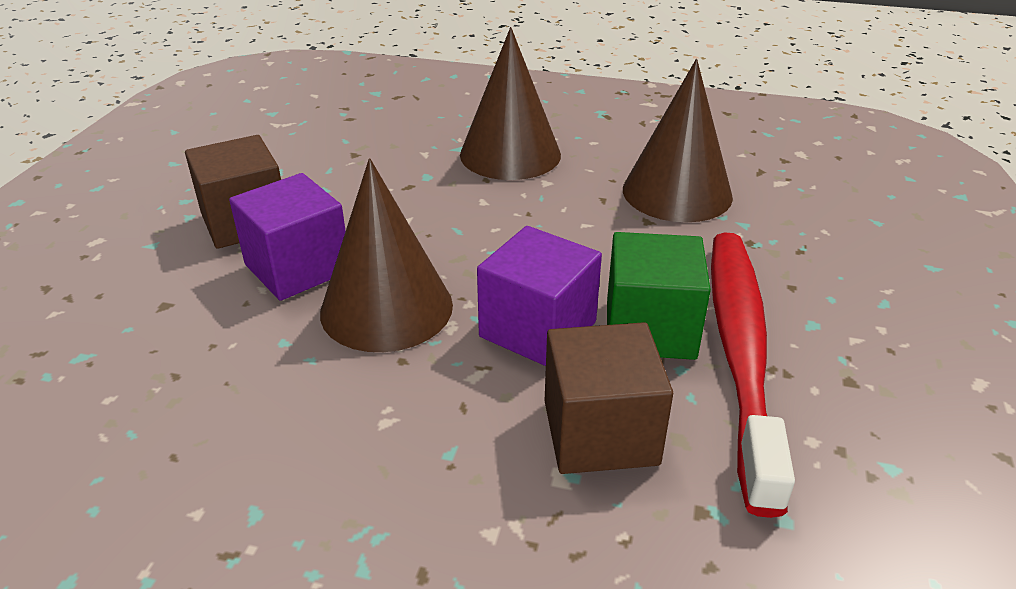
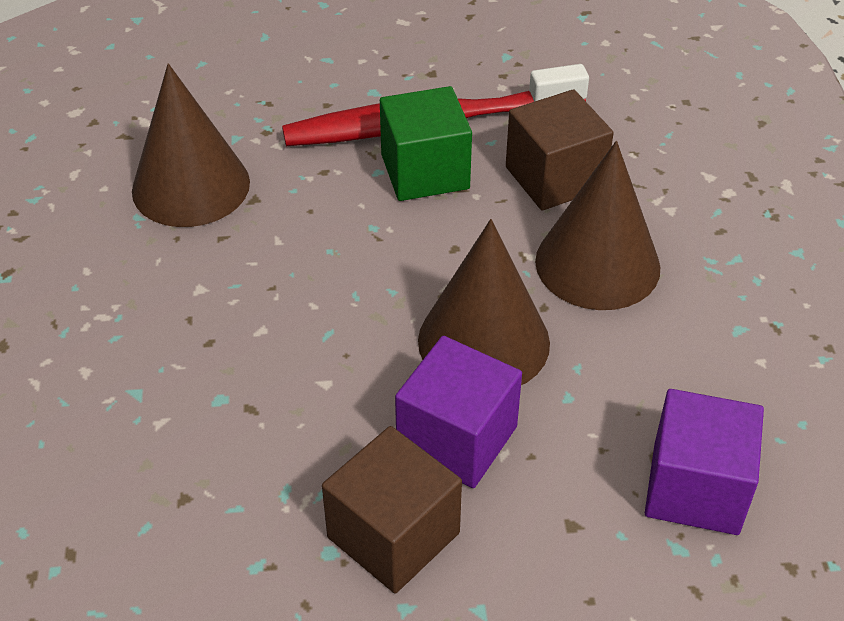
camera: 110 degrees left, 10 degrees up
brown cone [460,27,561,180] -> brown cone moved to [535,141,660,310]
purple cube [477,226,602,366] -> purple cube moved to [645,389,764,535]

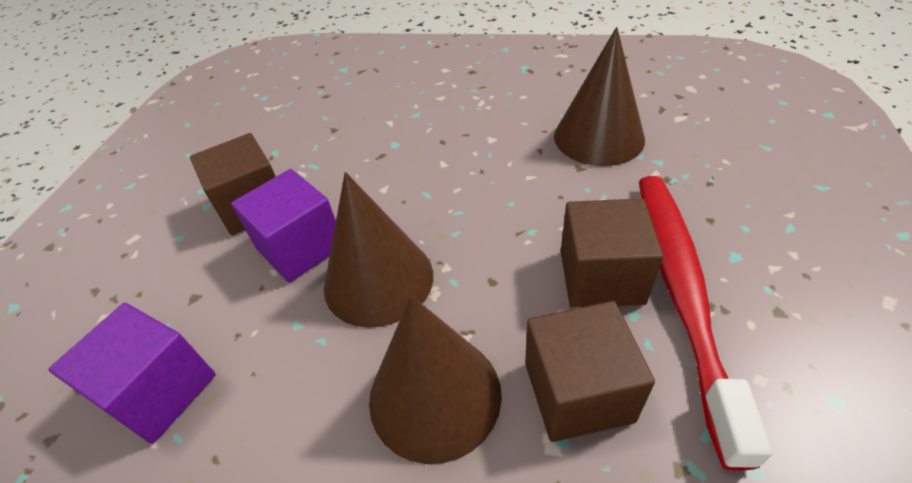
camera: 110 degrees right, 0 degrees up
green cube [380,86,472,201] -> brown cube [561,198,663,307]

